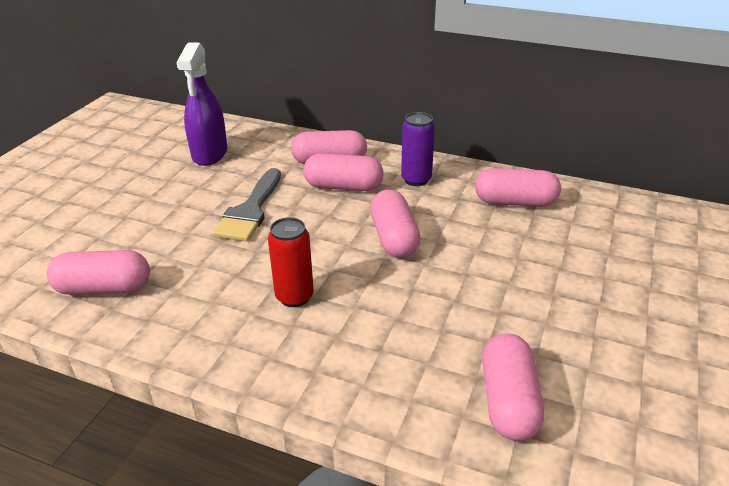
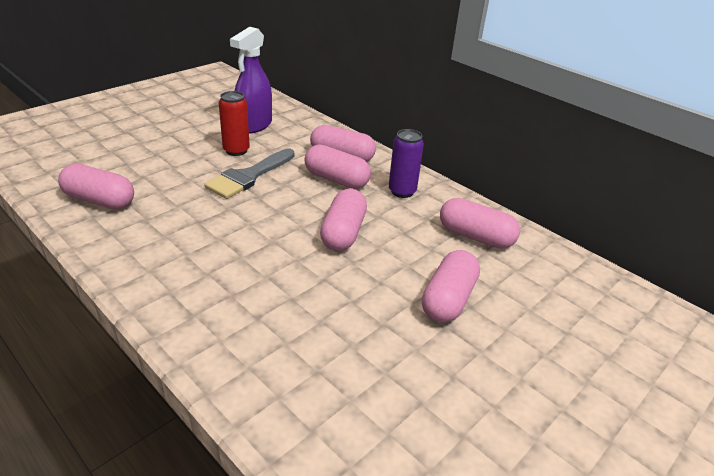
camera: 20 degrees right, 0 degrees up
red can [268,217,314,307] -> red can moved to [219,91,250,156]
pink capsule [482,333,544,441] -> pink capsule moved to [422,250,480,323]

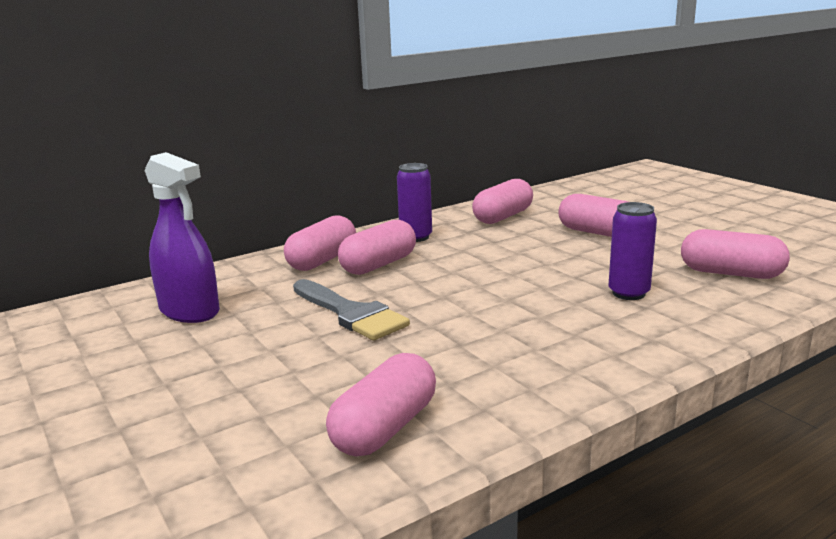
camera: 75 degrees left, 15 degrees down
red can [219,91,250,156] -> none
pink capsule [320,189,367,251] -> pink capsule moved to [681,229,790,279]
none -> purple can [608,202,657,300]

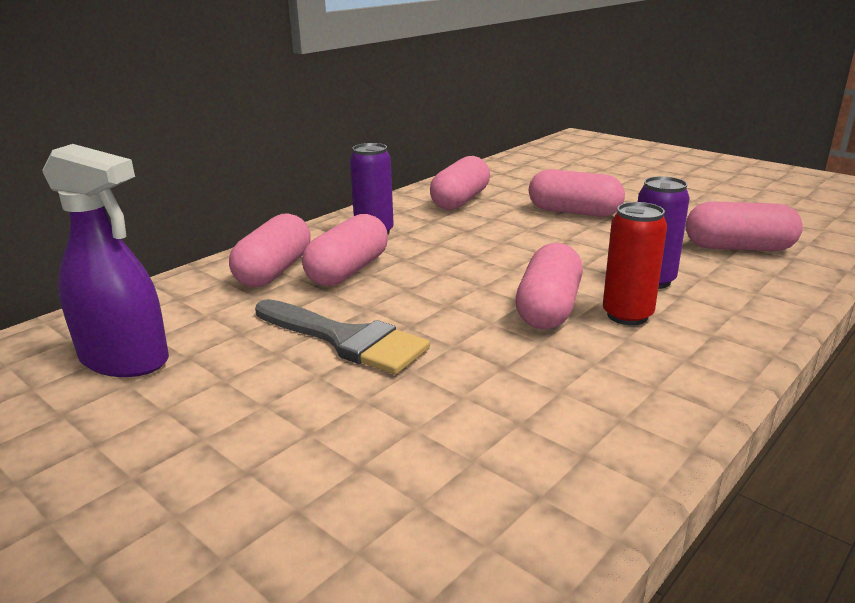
camera: 15 degrees left, 5 degrees up
pink capsule [326,353,436,456] -> pink capsule moved to [515,243,583,329]
none -> red can [603,202,667,325]

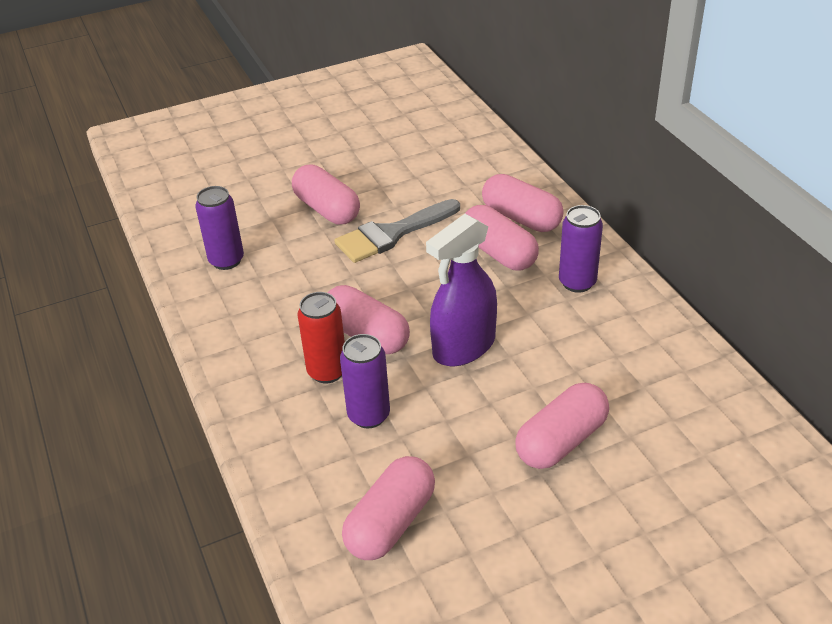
camera: 115 degrees right, 15 degrees up
purple spray bottle [42,144,169,377] -> purple spray bottle moved to [426,214,497,366]
pink capsule [430,156,490,210] -> pink capsule moved to [292,165,360,224]
none -> purple can [195,186,244,270]

